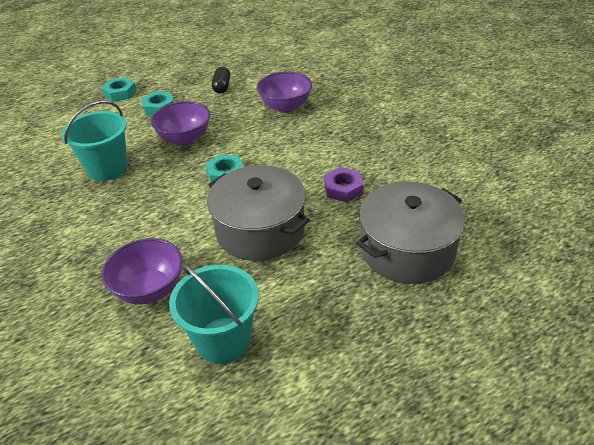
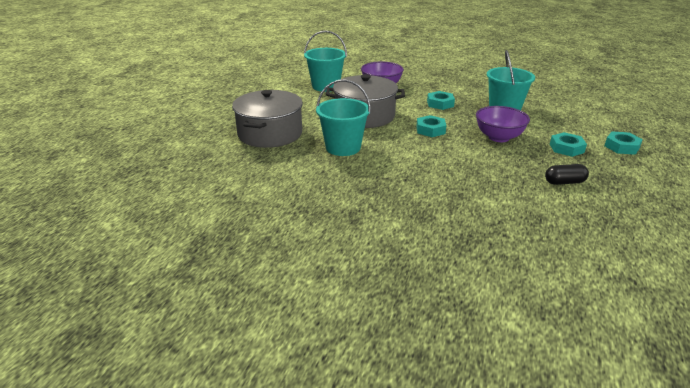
camera: 140 degrees right, 10 degrees down
black capsule [212,67,230,94] -> black capsule turned 60 degrees counterclockwise [545,164,589,185]
purple bowl [257,71,312,113] -> none
purple nut [324,167,364,202] -> turquoise bucket [316,79,371,156]
none -> turquoise nut [427,91,455,110]

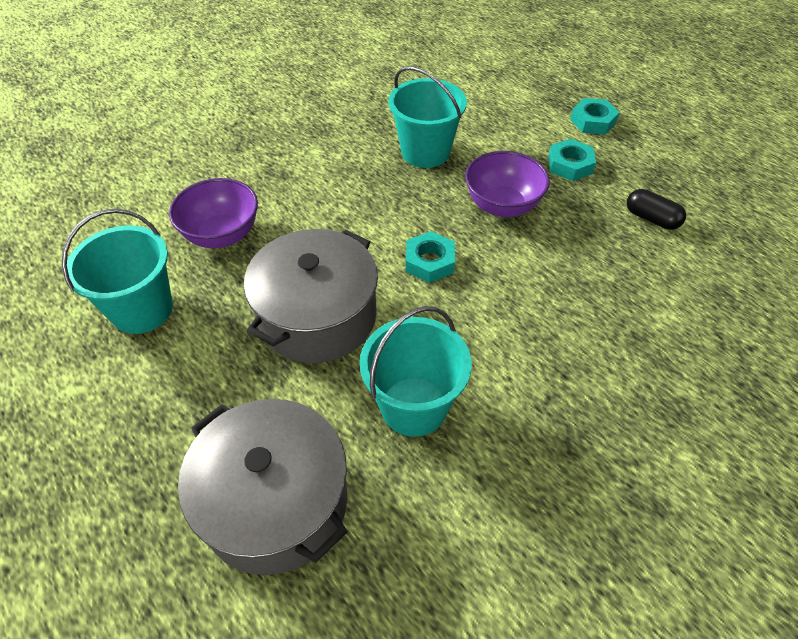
camera: 60 degrees left, 20 degrees up
turquoise nut [427,91,455,110] -> none
black capsule [545,164,589,185] -> black capsule turned 75 degrees counterclockwise [627,189,686,230]

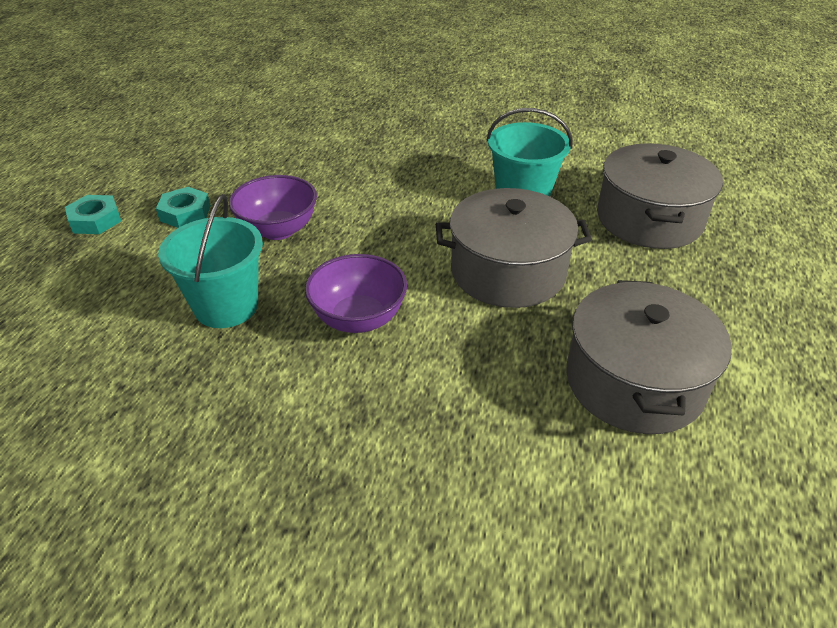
camera: 125 degrees left, 10 degrees down
turquoise bucket [62,209,173,334] -> grey pot [566,280,732,434]
purple bowl [169,178,258,248] -> purple bowl moved to [305,254,407,333]
turquoise nut [406,231,455,283] -> none
black capsule [627,189,686,230] -> none

